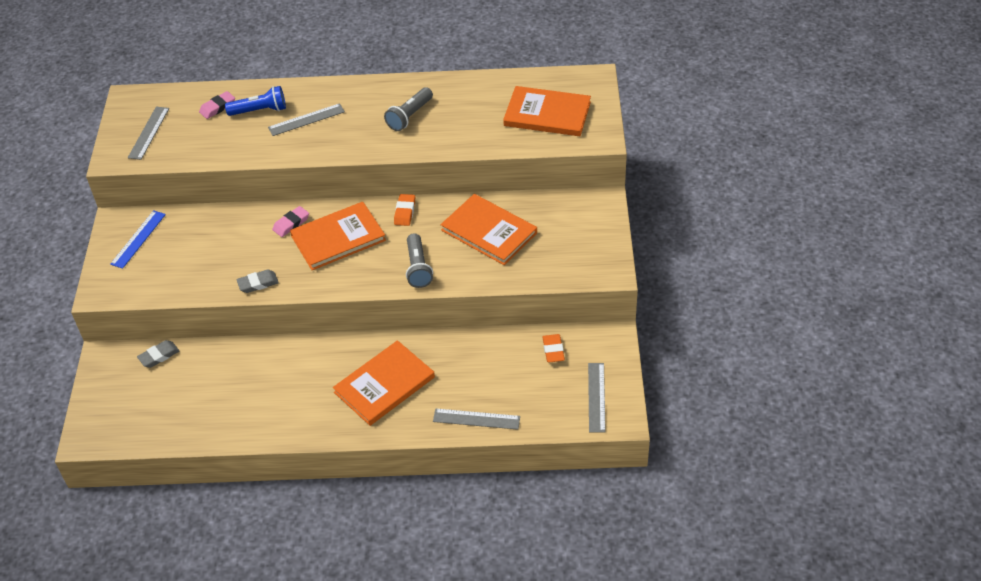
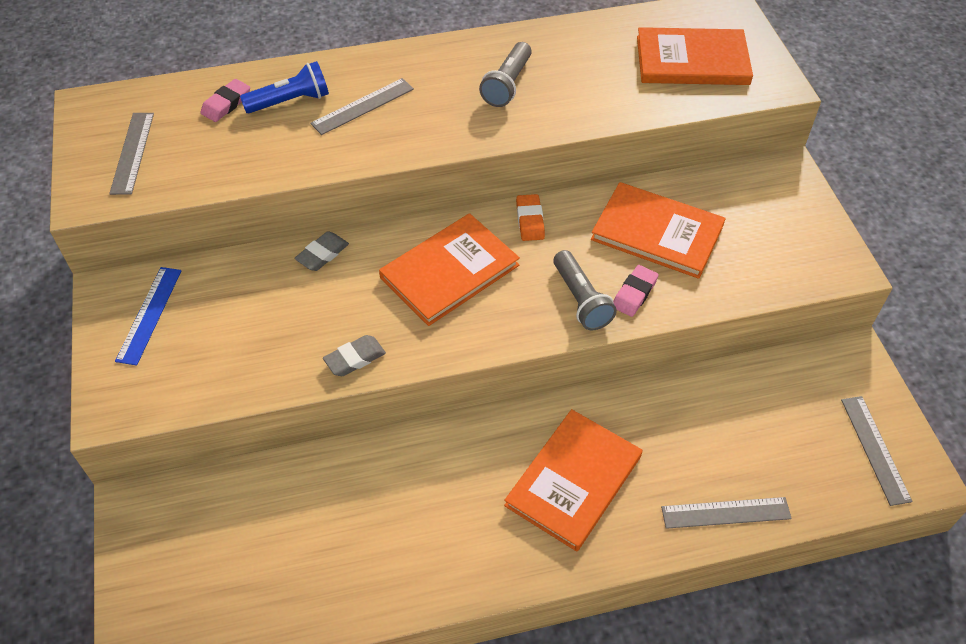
camera: 15 degrees left, 5 degrees up
grey eraser [137,340,179,368] -> grey eraser moved to [294,231,349,271]
pink eraser [272,206,309,237] -> pink eraser moved to [613,265,659,317]
orange eraser [542,334,565,363] -> none

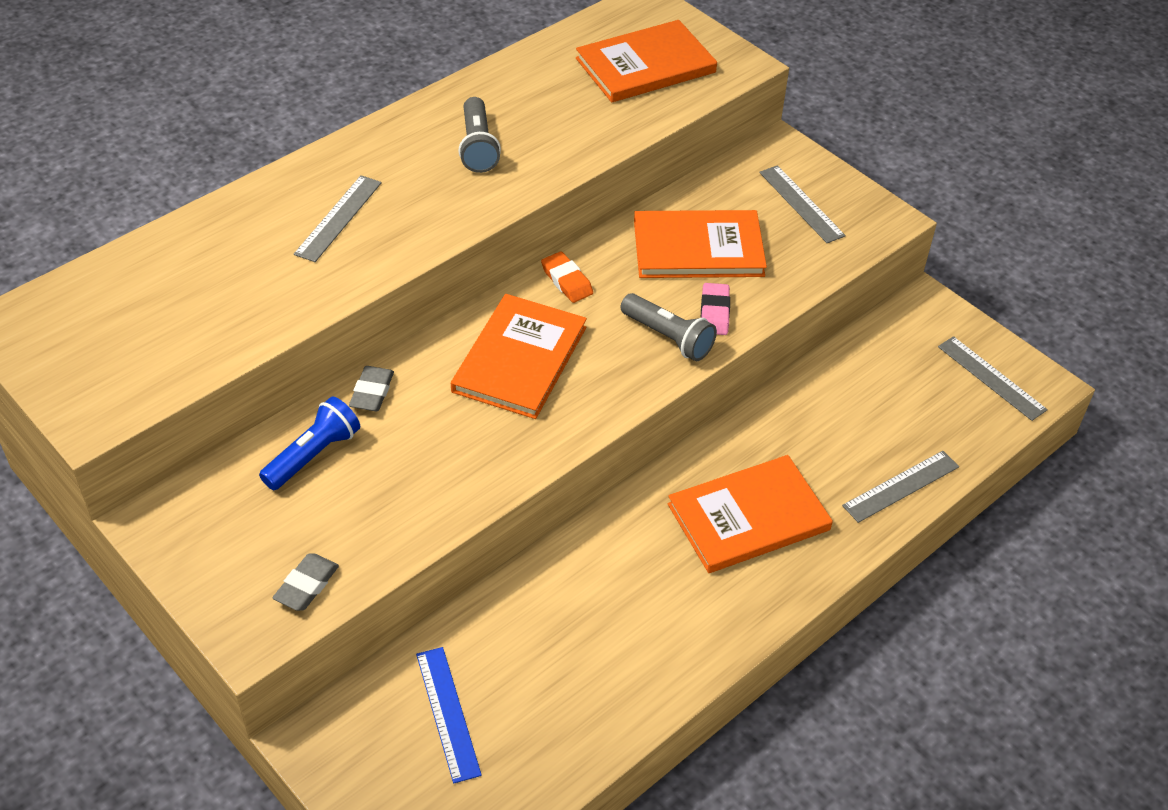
camera: 30 degrees left, 5 degrees down
grey ruler [109,113,154,195] -> grey ruler moved to [759,165,846,243]
blue ruler [115,267,181,365] -> blue ruler moved to [416,647,482,783]
pink eraser [200,79,250,122] -> none
blue flashlight [240,61,329,113] -> blue flashlight moved to [259,396,360,490]
grey eraser [323,335,386,376] -> grey eraser moved to [273,553,339,611]
orange book [504,409,642,551] -> orange book turned 60 degrees clockwise [668,455,833,573]

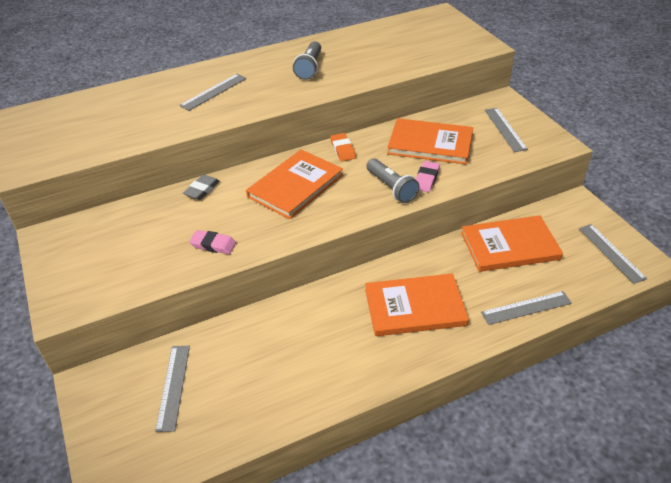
camera: 20 degrees right, 5 degrees down
blue flashlight [259,396,360,490] -> none
grey eraser [273,553,339,611] -> none
blue ruler [416,647,482,783] -> grey ruler [155,346,190,432]
orange book [576,20,717,102] -> orange book moved to [461,215,563,272]
none -> pink eraser [189,230,236,254]

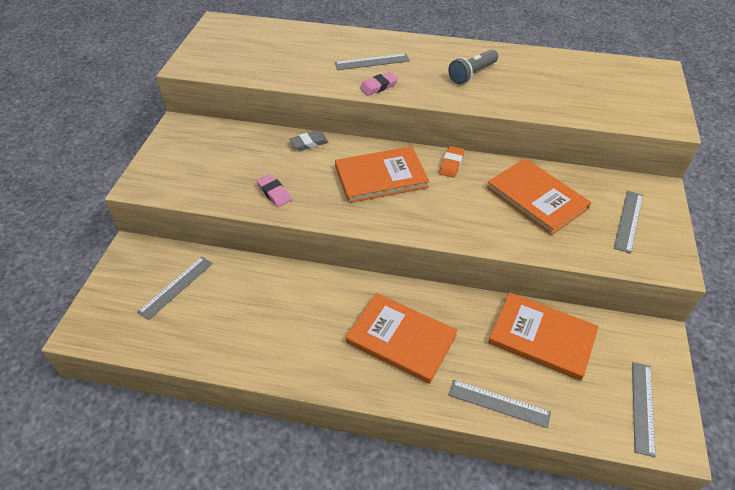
camera: 35 degrees right, 5 degrees up
grey flashlight [366,158,420,203] -> none
pink eraser [415,161,440,192] -> pink eraser moved to [360,72,398,96]

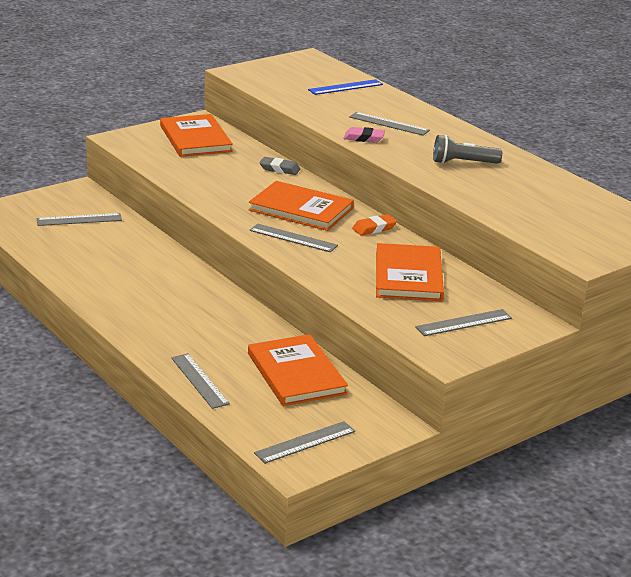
camera: 40 degrees right, 20 degrees down
pink eraser [257,174,292,207] -> none
orange book [346,293,458,384] -> orange book moved to [160,114,233,157]
none -> grey ruler [249,224,338,252]
none -> blue ruler [308,79,383,95]

